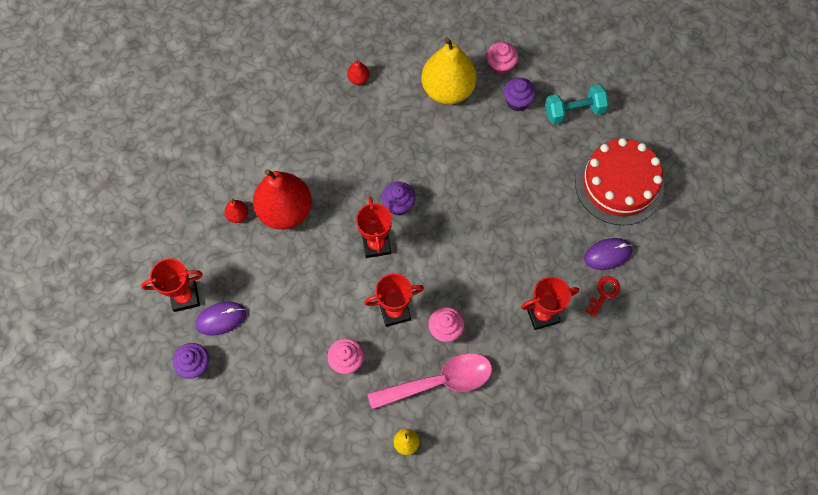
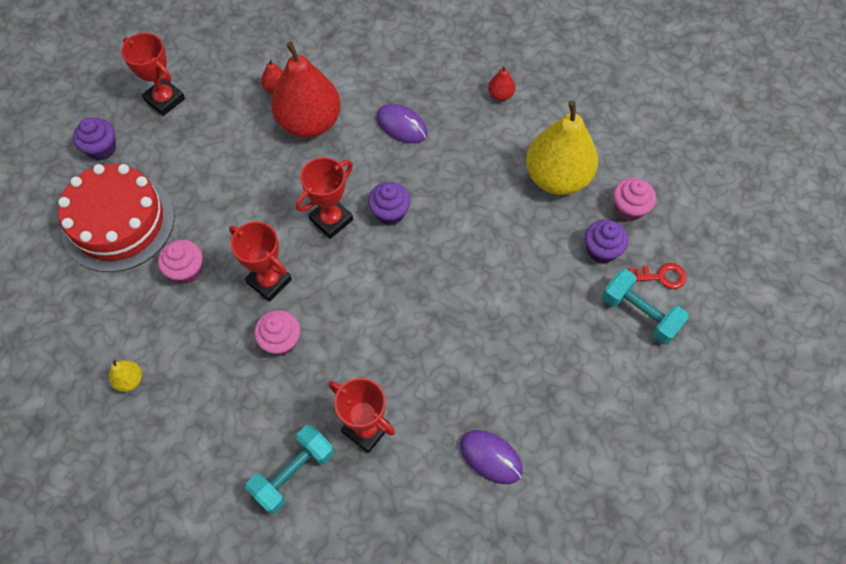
camera: 55 degrees right, 5 degrees down
purple mouse [195,302,246,336] -> purple mouse moved to [376,104,428,144]
pink spoon [368,353,492,410] -> none
red cake [575,138,664,225] -> red cake moved to [58,164,174,272]
red key [585,276,620,318] -> red key moved to [628,263,687,289]
none -> turquoise dumbbell [245,425,334,514]

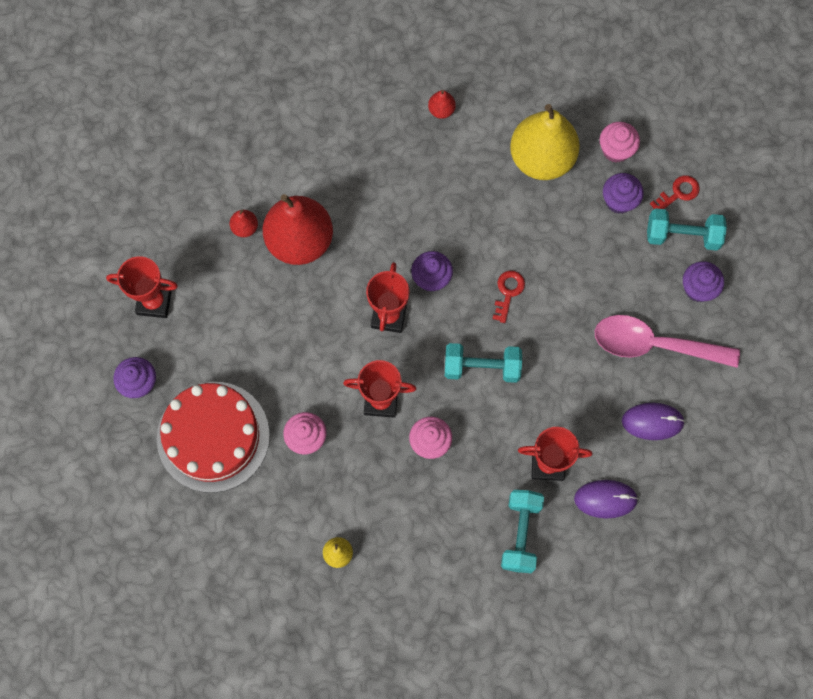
camera: 35 degrees left, 10 degrees up
purple mouse [376,104,428,144] -> purple mouse moved to [574,480,638,519]
none -> turquoise dumbbell [445,343,522,383]
none -> red key [493,271,525,323]
none -> pink spoon [595,315,740,368]
none -> purple cupcake [683,261,724,302]

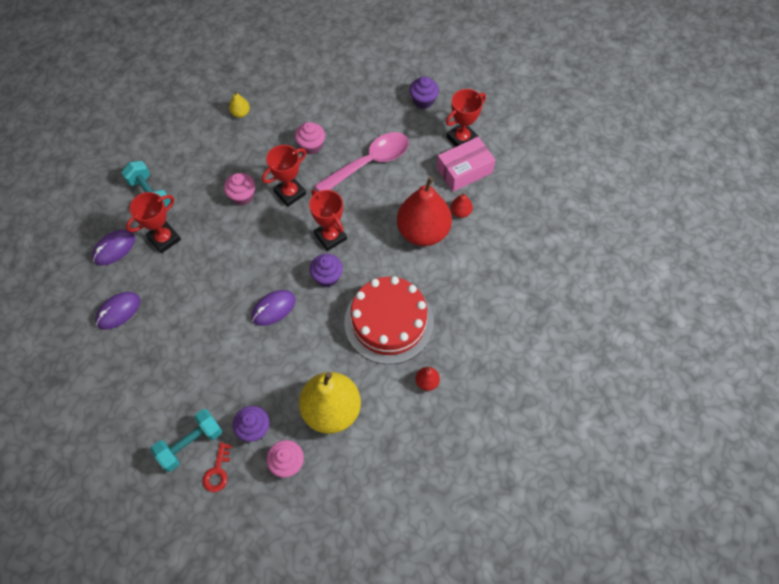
camera: 135 degrees right, 10 degrees down
red cake [157,382,270,493] -> red cake moved to [344,276,434,364]
turquoise dumbbell [445,343,522,383] -> none
red key [493,271,525,323] -> purple mouse [251,290,296,326]
pink spoon [595,315,740,368] -> pink spoon moved to [314,132,409,192]
purple cupcake [683,261,724,302] -> none
none -> pink box [437,137,495,192]

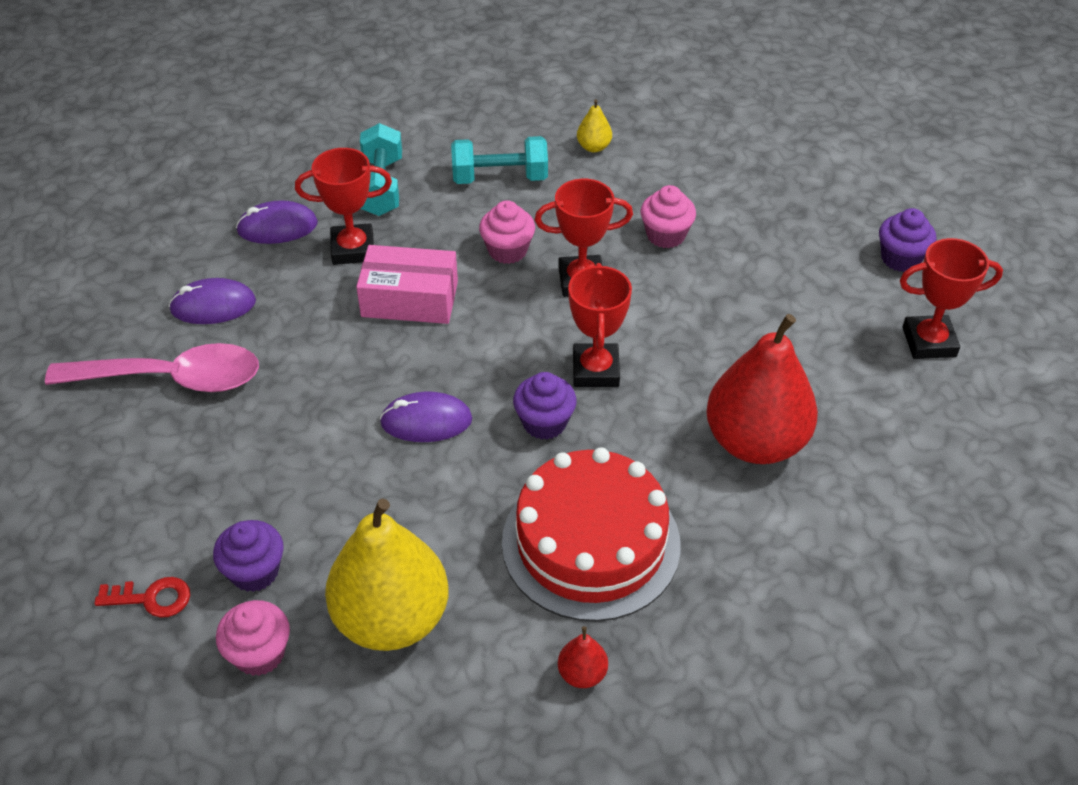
camera: 35 degrees right, 15 degrees down
turquoise dumbbell [150,409,222,472] -> turquoise dumbbell moved to [451,136,548,184]
red key [203,442,232,492] -> red key turned 135 degrees counterclockwise [94,577,190,618]
pink spoon [314,132,409,192] -> pink spoon moved to [45,343,259,392]
pink box [437,137,495,192] -> pink box moved to [356,245,458,324]
red pear [451,193,473,218] -> none

